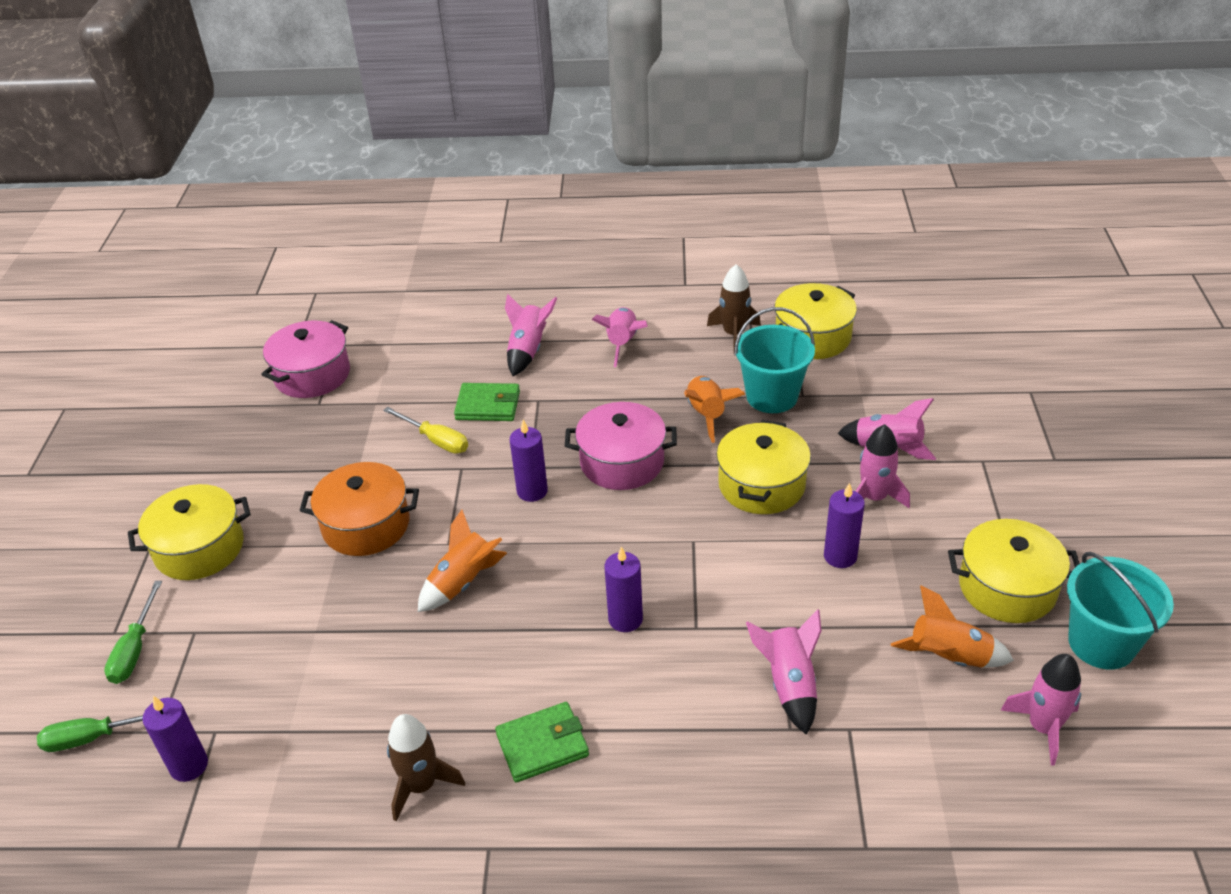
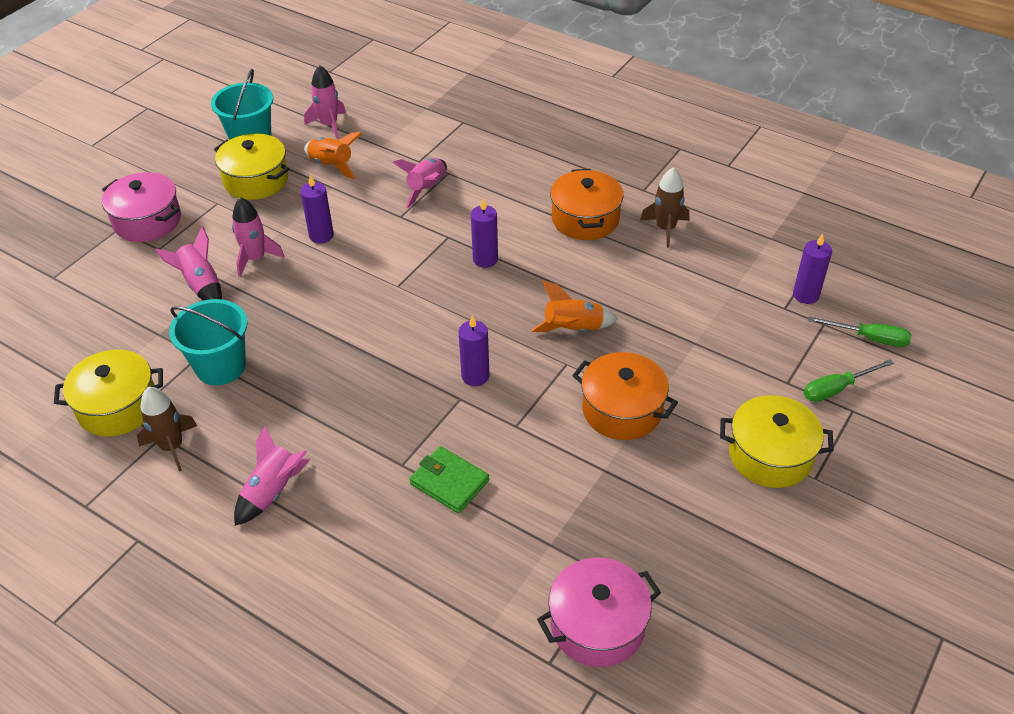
camera: 150 degrees left, 5 degrees up
green screwdriver [104,581,162,684] -> green screwdriver turned 150 degrees counterclockwise [804,359,894,402]
yellow screwdriver [383,407,468,454] -> none
green wallet [495,702,589,782] -> orange pot [550,169,624,240]
pink rocket [505,294,557,376] -> none
pink pot [565,402,677,490] -> pink pot moved to [102,172,181,242]
orange rocket [684,376,745,443] -> none
yellow pot [716,420,811,514] -> none

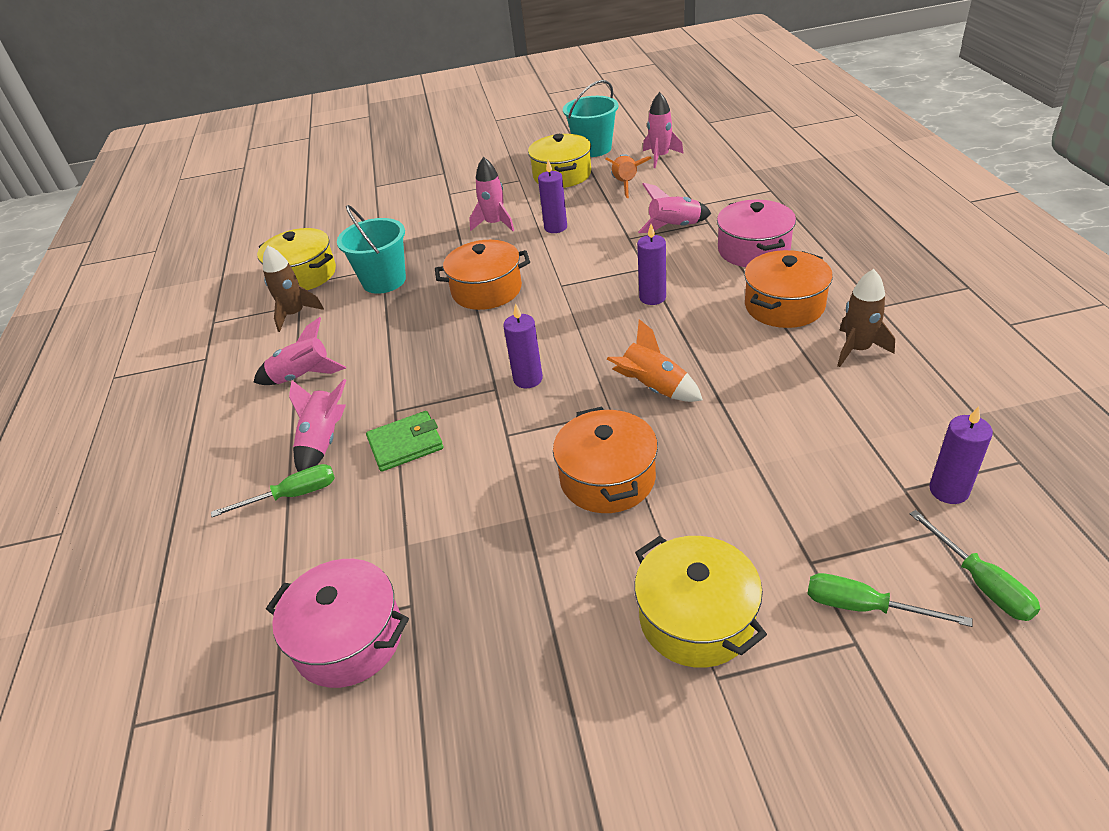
camera: 50 degrees right, 5 degrees down
pink pot [102,172,181,242] -> pink pot moved to [717,199,796,267]
pink rocket [155,226,222,301] -> pink rocket moved to [289,379,346,472]
green wallet [409,446,489,514] -> green wallet turned 75 degrees clockwise [366,411,443,472]
none -> green screwdriver [211,464,335,517]
none -> orange pot [435,240,530,310]

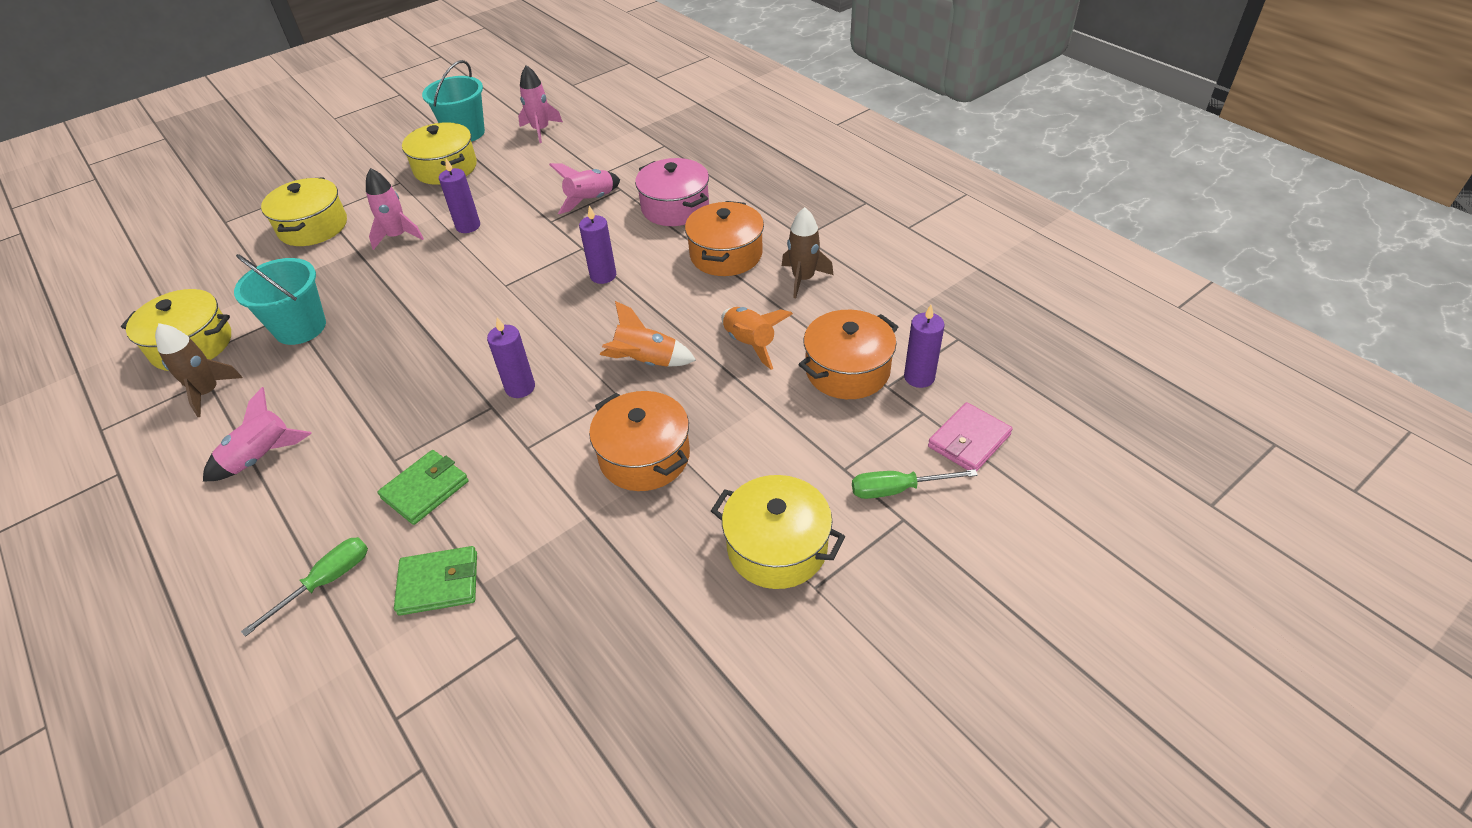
camera: 30 degrees left, 5 degrees up
pink pot [266,559,409,688] -> none
pink rocket [289,379,346,472] -> none
orange pot [435,240,530,310] -> orange pot moved to [798,310,898,399]
orange rocket [606,154,652,198] -> orange rocket moved to [721,307,793,370]
green screwdriver [909,510,1041,621] -> pink wallet [928,402,1012,472]
none -> yellow pot [261,177,347,246]
none -> green wallet [394,546,477,616]

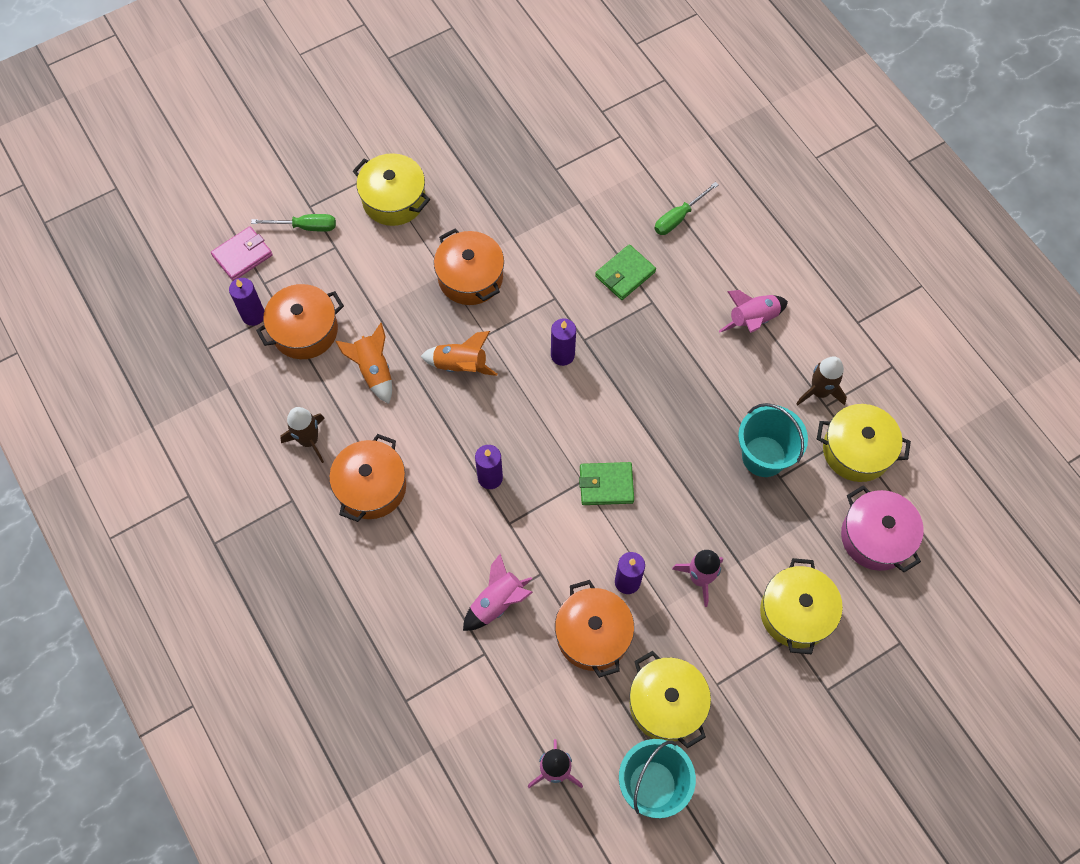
camera: 175 degrees left, 20 degrees up
green wallet [394,546,477,616] -> green wallet moved to [579,462,634,505]
pink pot [635,158,709,226] -> pink pot moved to [841,485,924,572]
none -> orange pot [555,580,634,678]

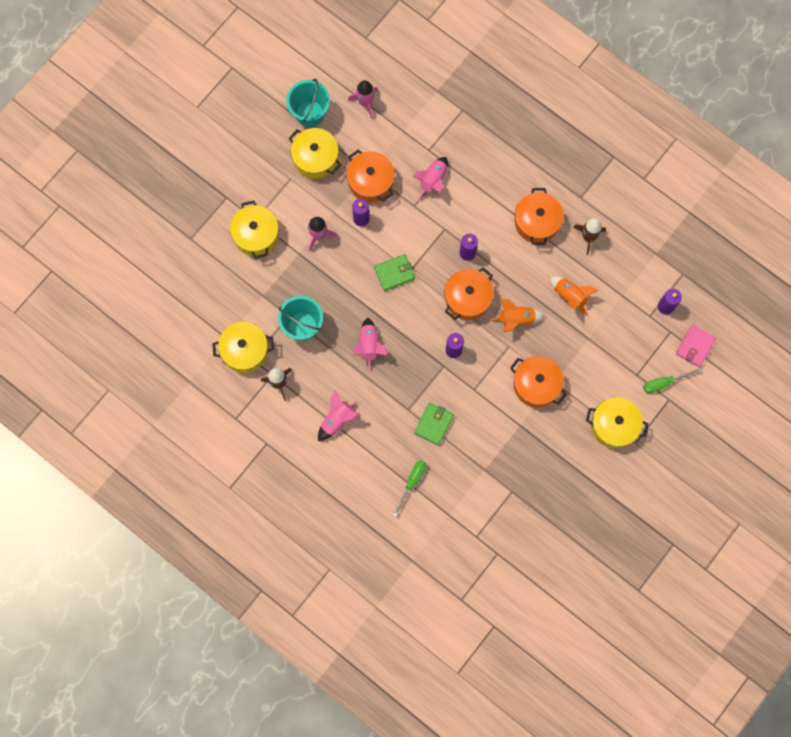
camera: 160 degrees right, 10 degrees up
orange pot [256,284,344,359] -> orange pot moved to [445,268,494,320]
pink pot [841,485,924,572] -> none
none -> pink rocket [354,318,388,371]

